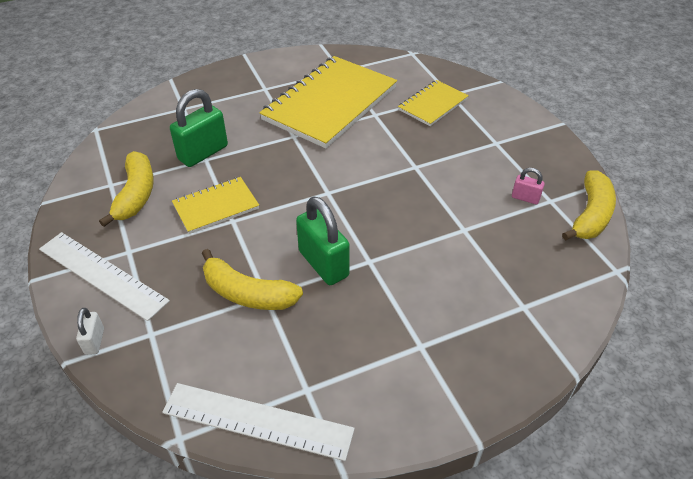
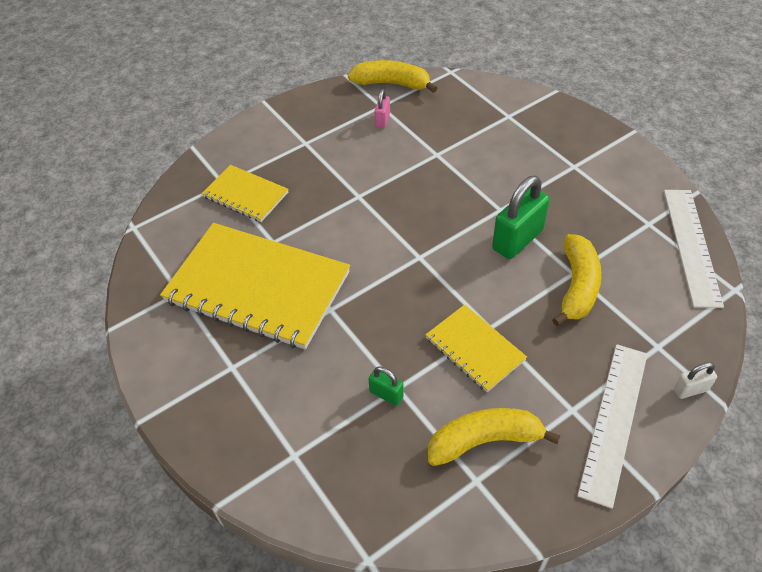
camera: 100 degrees left, 5 degrees up
green padlock [170,89,228,167] -> green padlock [369,366,404,406], size x0.50

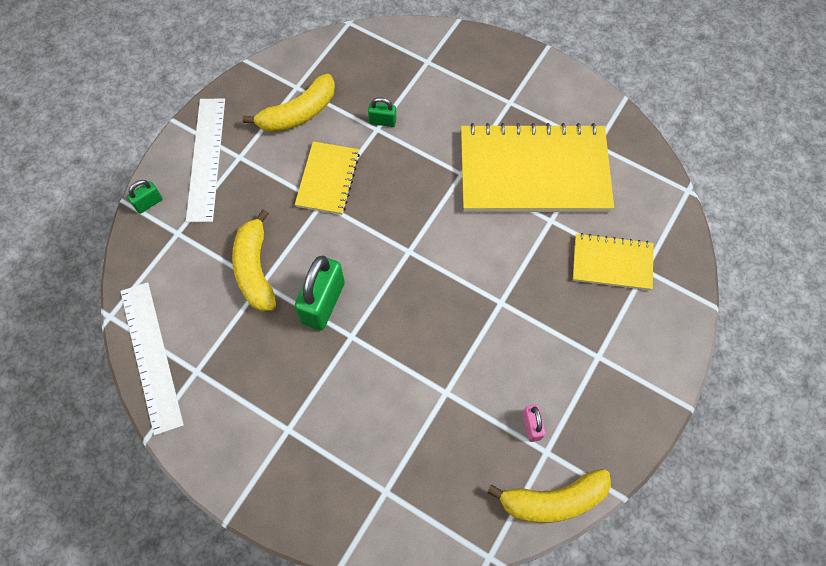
camera: 155 degrees right, 15 degrees up
yellow notebook [425,304,527,392] -> yellow notebook turned 75 degrees clockwise [295,141,360,215]
white padlock [674,362,717,399] -> green padlock [127,180,162,214]

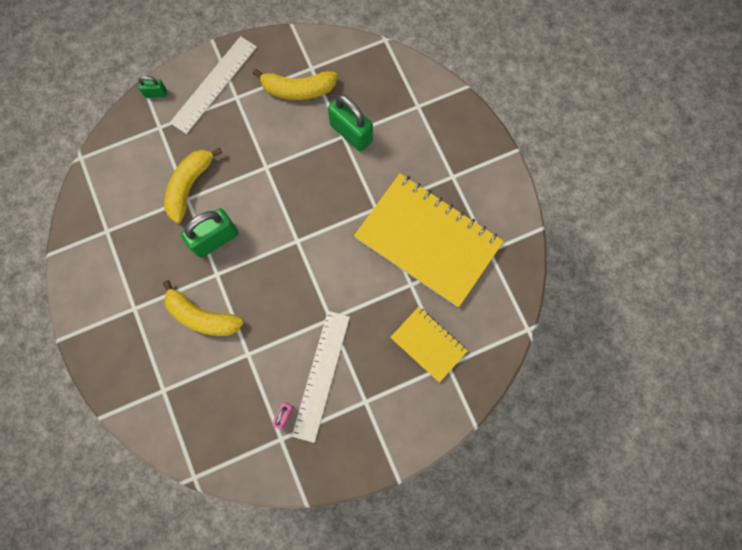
camera: 35 degrees right, 10 degrees up
white ruler [120,282,184,436] -> white ruler moved to [292,311,350,443]
yellow notebook [295,141,360,215] -> none
green padlock [368,97,397,127] -> green padlock [328,95,373,152], size x2.00
yellow banana [487,469,611,523] -> yellow banana moved to [163,280,243,336]

